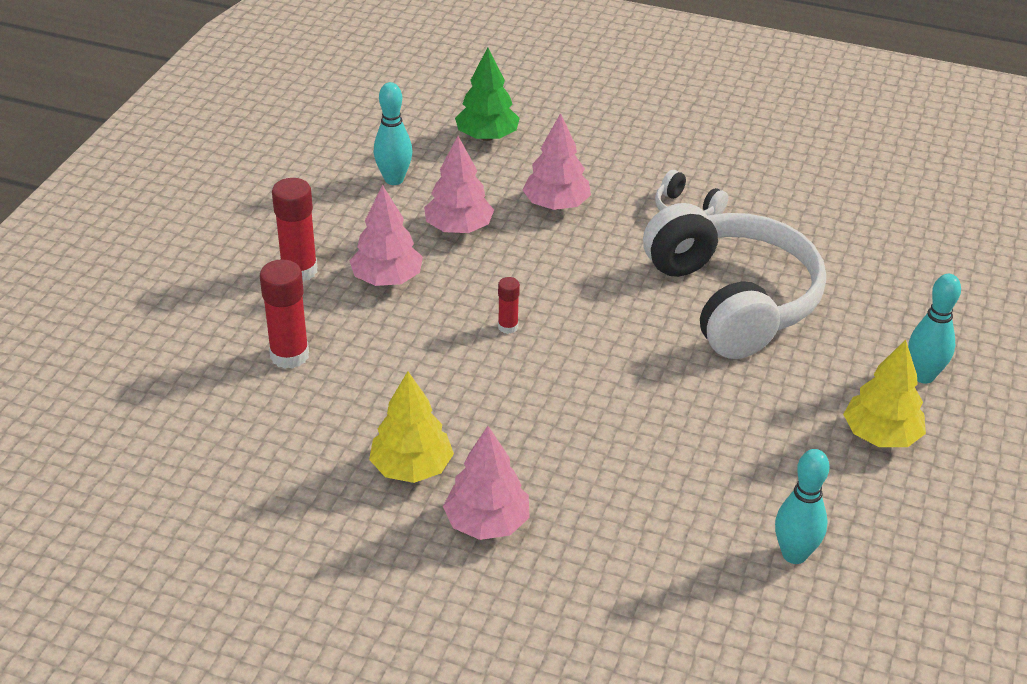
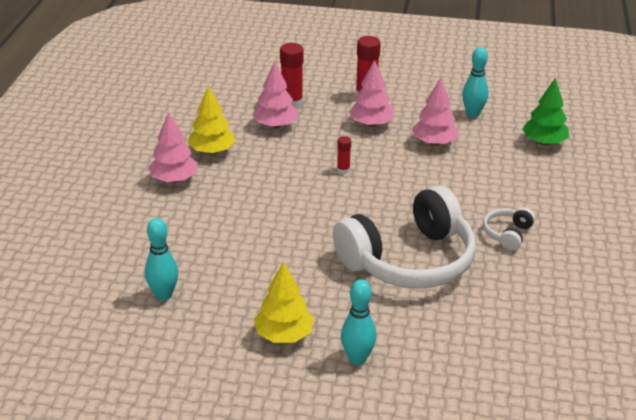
camera: 80 degrees right, 5 degrees down
pink tree [522,113,591,210] -> pink tree moved to [252,61,298,128]

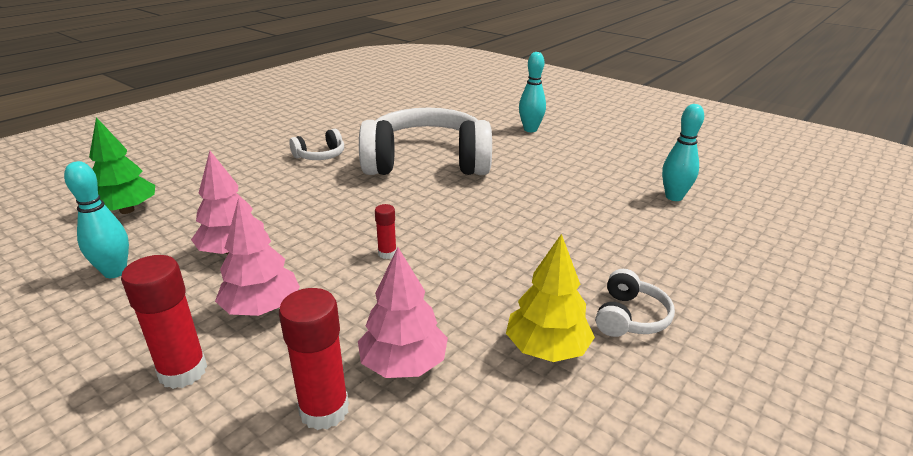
camera: 150 degrees left, 5 degrees down
pink tree [148,112,198,183] -> white headphones [596,269,675,337]
yellow tree [254,262,314,343] -> none

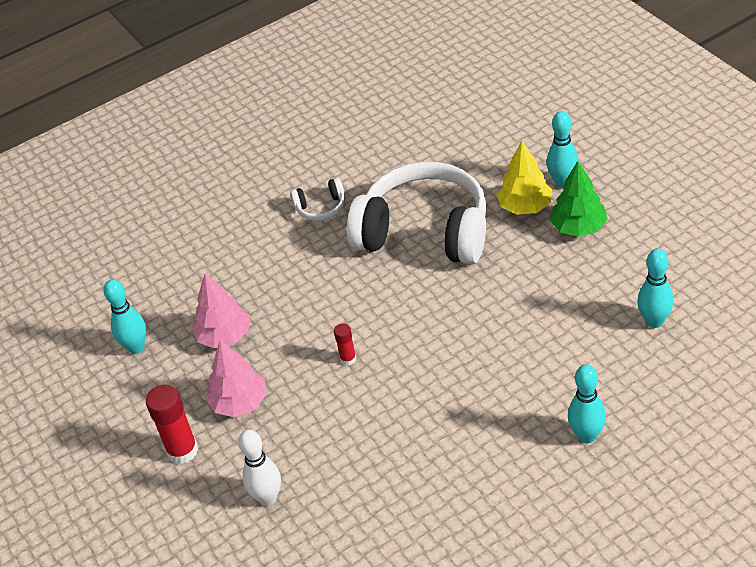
camera: 25 degrees right, 15 degrees up
green tree [89,117,155,214] -> green tree moved to [550,161,608,237]
red glue stick [279,288,349,430] -> white bowling pin [238,430,281,506]
pink tree [358,247,448,378] -> none
yellow tree [506,234,595,362] -> yellow tree moved to [497,141,553,215]
white headphones [596,269,675,337] -> none
none -> turquoise bowling pin [568,364,606,443]

